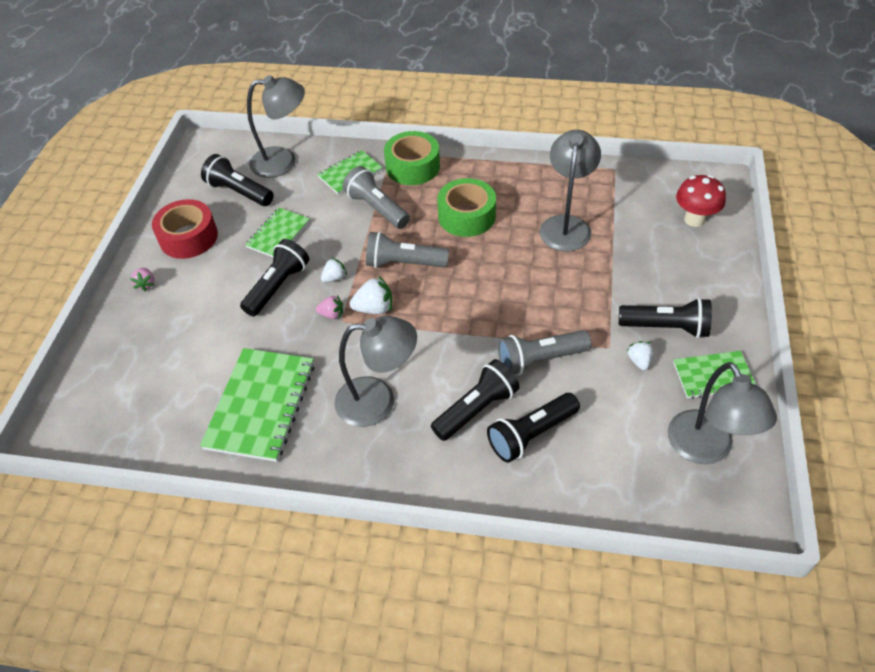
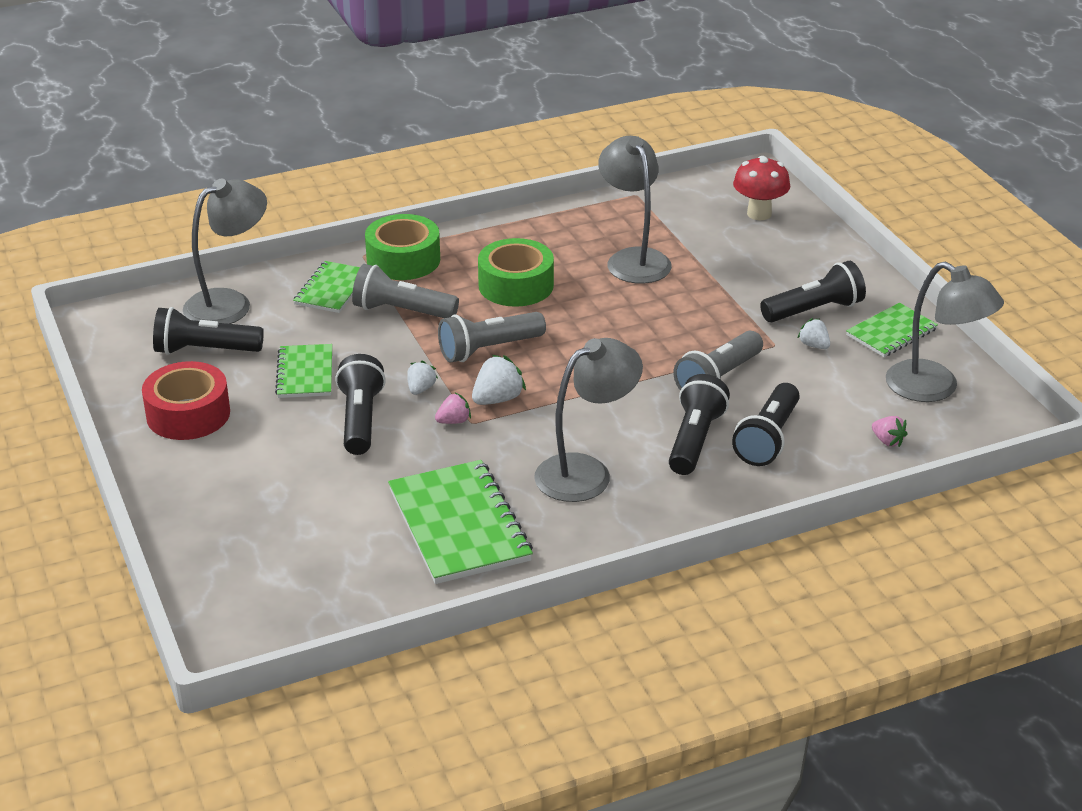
camera: 35 degrees left, 15 degrees down
pink strawberry [130,268,155,291] -> pink strawberry moved to [872,416,907,447]

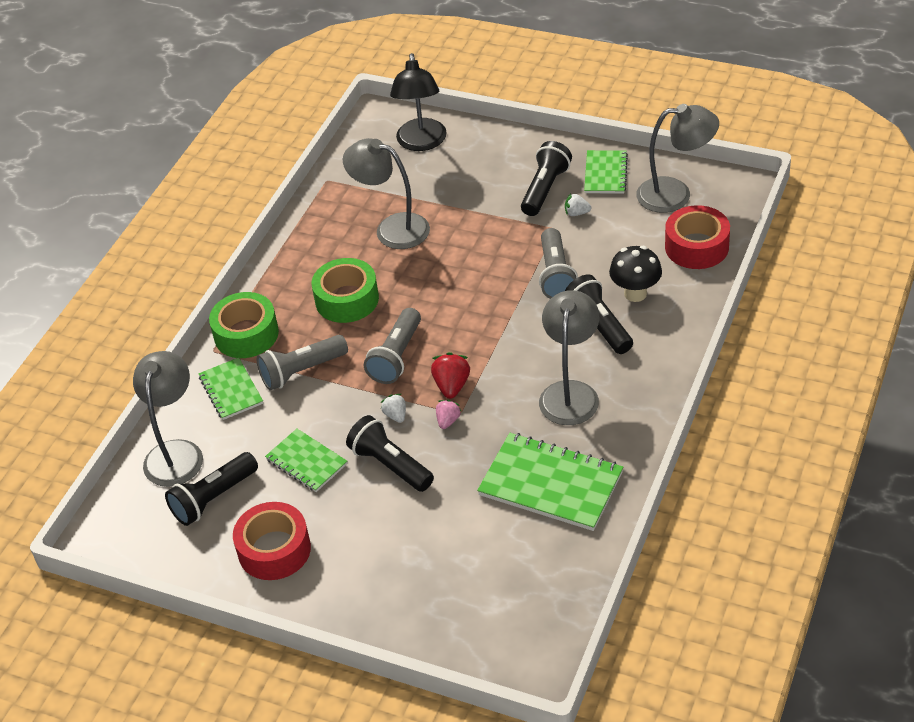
camera: 40 degrees left, 10 degrees up
white strawberry [472,355,526,405] -> red strawberry [431,352,470,399]
black flashlight [732,383,800,466] -> black mushroom [609,246,662,302]
red mushroom [733,156,790,220] -> black lamp [390,53,447,151]
pink strawberry [872,416,907,447] -> red tape [665,205,730,269]

